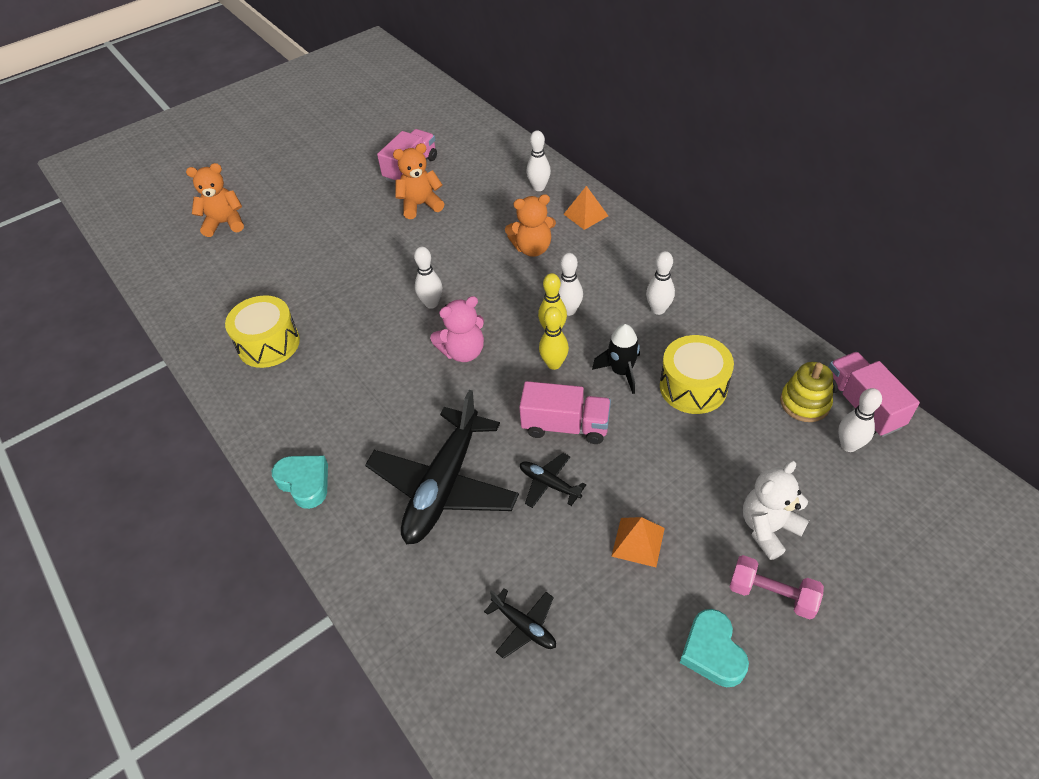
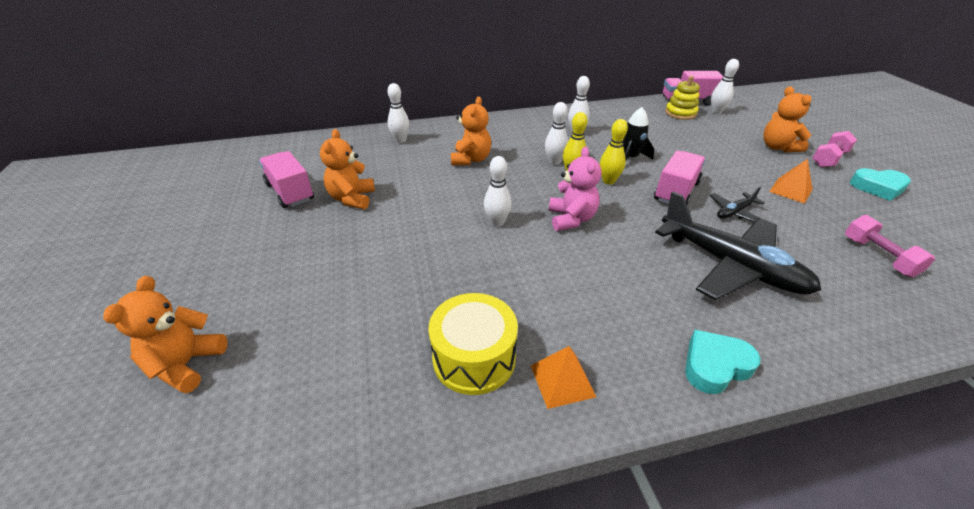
camera: 70 degrees left, 10 degrees down
black plane [484,588,556,659] -> pink dumbbell [845,215,935,277]
orange pyramid [564,186,608,230] -> orange pyramid moved to [531,346,596,409]
yellow drum [660,335,734,414] -> none
white teddy bear [743,461,809,560] -> orange teddy bear [763,86,811,152]

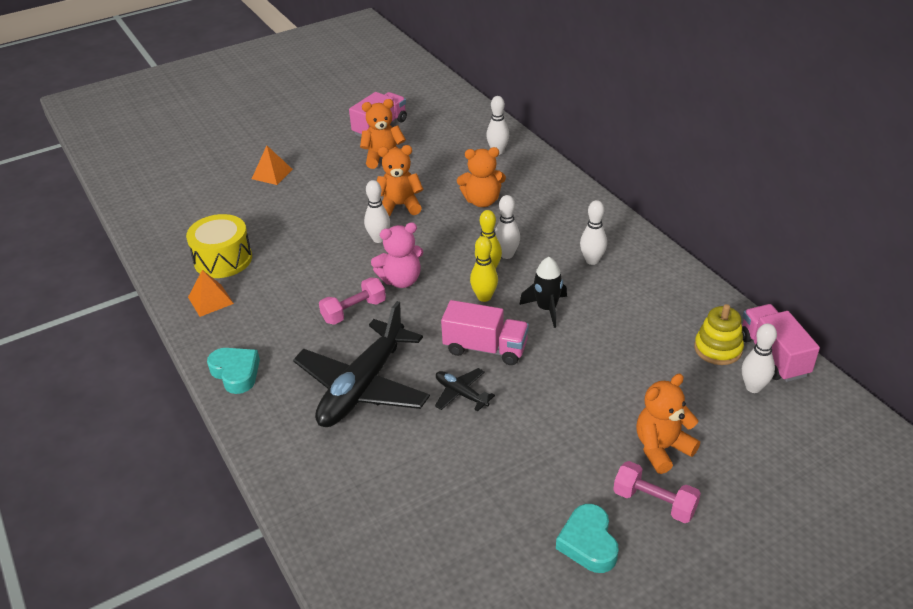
camera: 75 degrees right, 0 degrees up
orange teddy bear [103,276,227,394] -> orange teddy bear moved to [377,145,423,216]
orange pyramid [769,159,813,204] -> orange pyramid moved to [252,146,293,185]
pink dumbbell [845,215,935,277] -> pink dumbbell moved to [319,277,386,325]

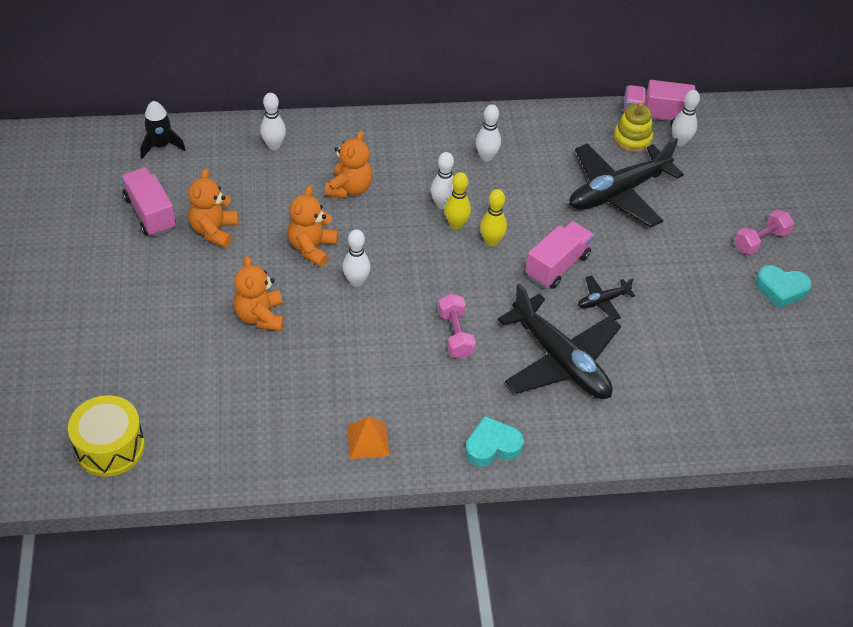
camera: 70 degrees left, 10 degrees up
yellow drum [186,214,252,278] -> yellow drum moved to [68,395,145,477]
orange pyramid [252,146,293,185] -> none
pink teddy bear [371,222,423,288] -> none
black rocket [519,257,567,328] -> black rocket moved to [140,101,186,159]
orange teddy bear [636,374,700,474] -> orange teddy bear moved to [233,256,284,331]
none -> black plane [570,138,684,227]

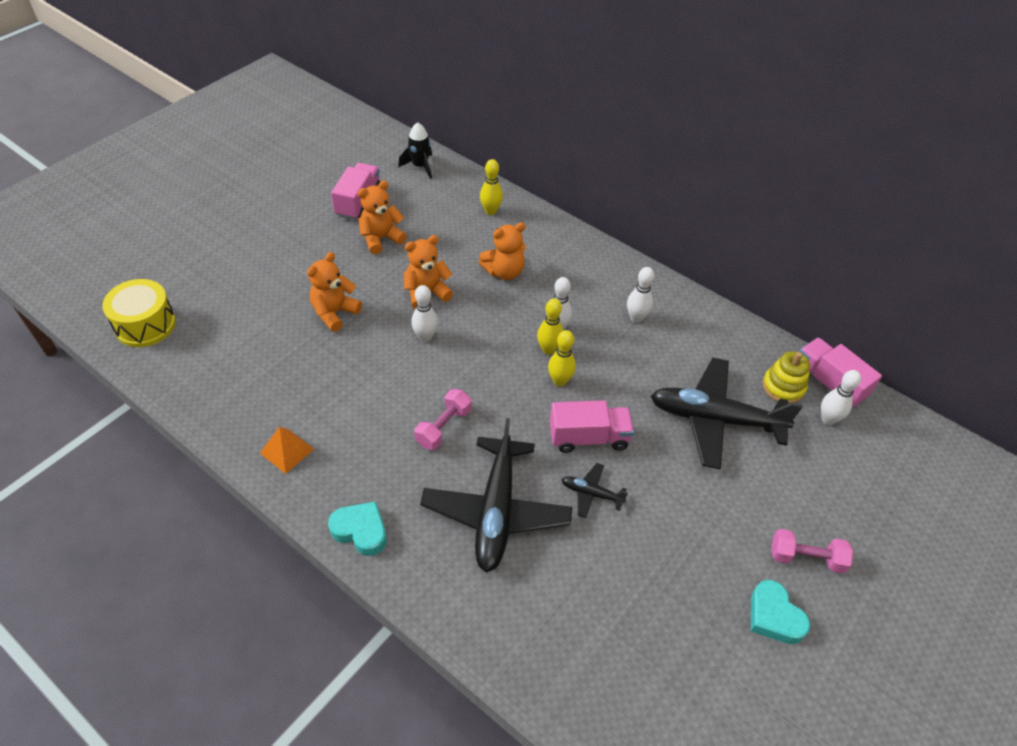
camera: 45 degrees right, 0 degrees up
white bowling pin [260,93,286,150] -> yellow bowling pin [480,159,503,215]

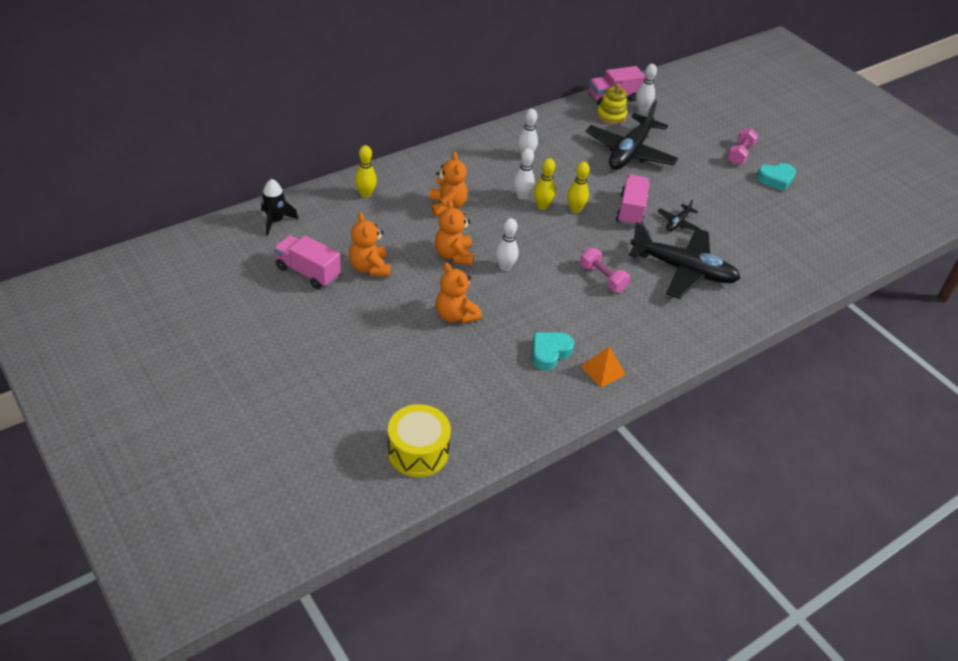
camera: 75 degrees left, 5 degrees down
turquoise heart [328,501,387,556] -> turquoise heart moved to [532,332,574,370]

